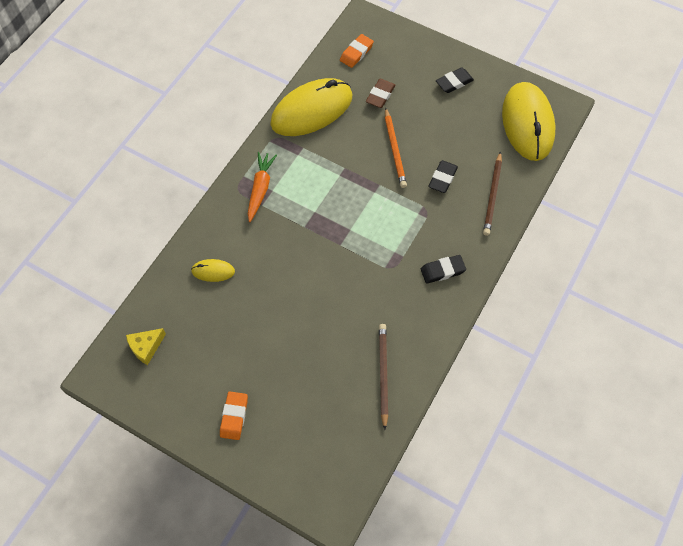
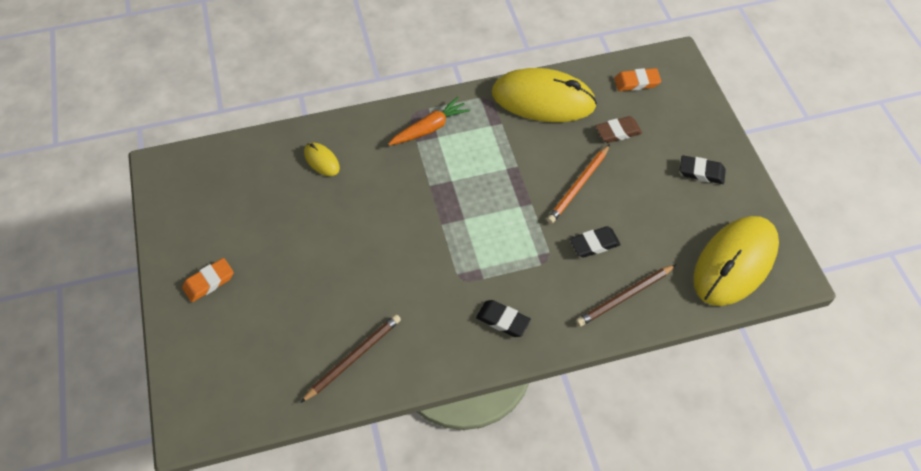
camera: 45 degrees right, 5 degrees down
yellow cheese [126,328,166,365] -> none

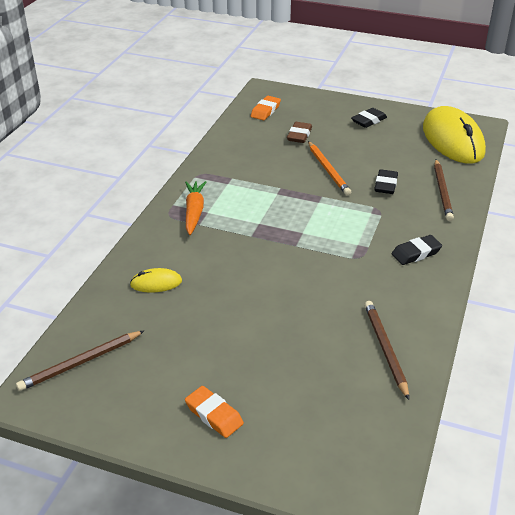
camera: 55 degrees left, 20 degrees down
orange eraser [182,258,234,302] -> orange eraser turned 45 degrees counterclockwise [185,386,244,438]
yellow mouse [492,68,597,122] -> none
none -> brown pencil [16,330,145,391]

